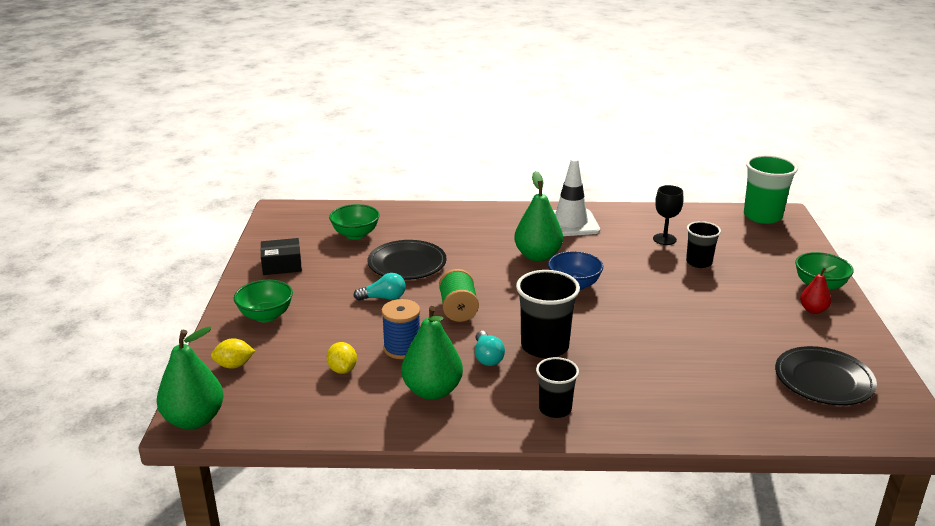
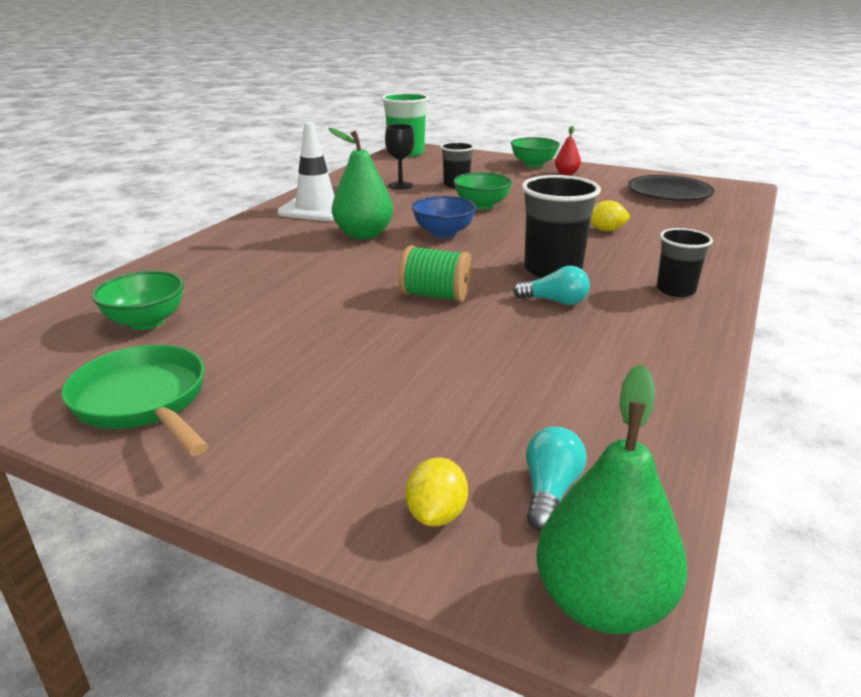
camera: 65 degrees left, 0 degrees up
green bowl [234,280,293,322] -> green bowl moved to [454,172,512,209]
black box [260,238,302,275] -> green pan [62,345,209,456]
yellow lemon [327,342,357,374] -> yellow lemon moved to [590,200,630,231]
turquoise light bulb [354,273,406,301] -> turquoise light bulb moved to [526,426,587,531]
black plate [367,240,446,280] -> none
blue spool [381,299,420,359] -> none
green pear [401,306,463,400] -> none

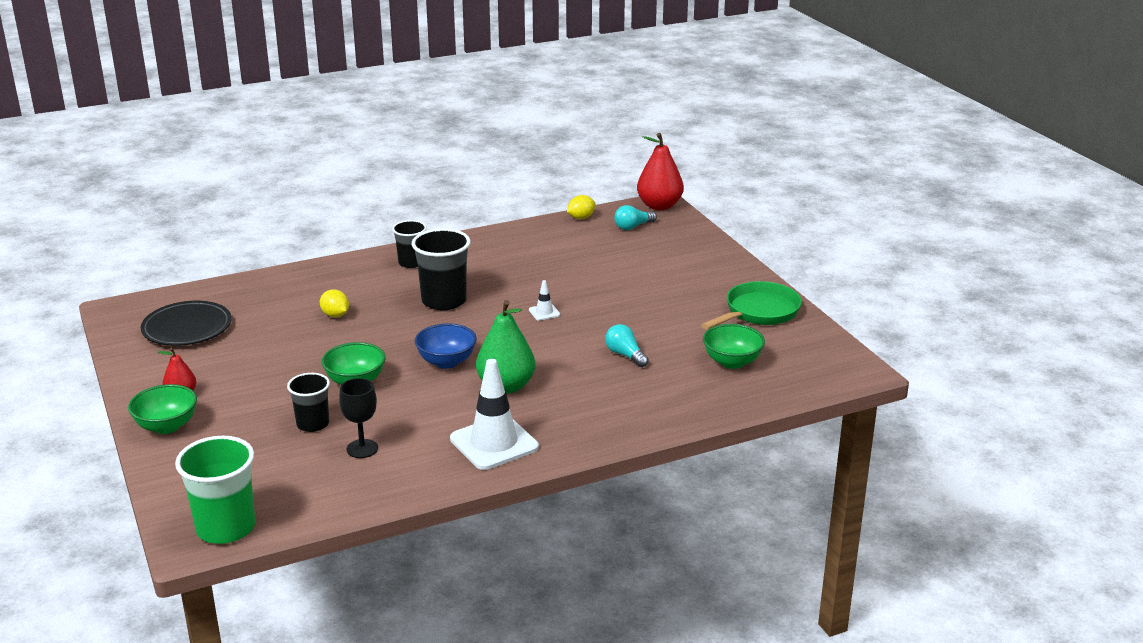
camera: 140 degrees left, 0 degrees up
green pan [62,345,209,456] -> green pan turned 135 degrees counterclockwise [701,281,802,330]
green spool [399,245,472,302] -> white traffic cone [529,280,560,321]
yellow lemon [405,457,468,526] -> yellow lemon moved to [567,195,595,219]
turquoise light bulb [513,266,590,305] -> turquoise light bulb moved to [605,324,649,367]
green pear [536,365,687,634] -> red pear [637,133,684,210]

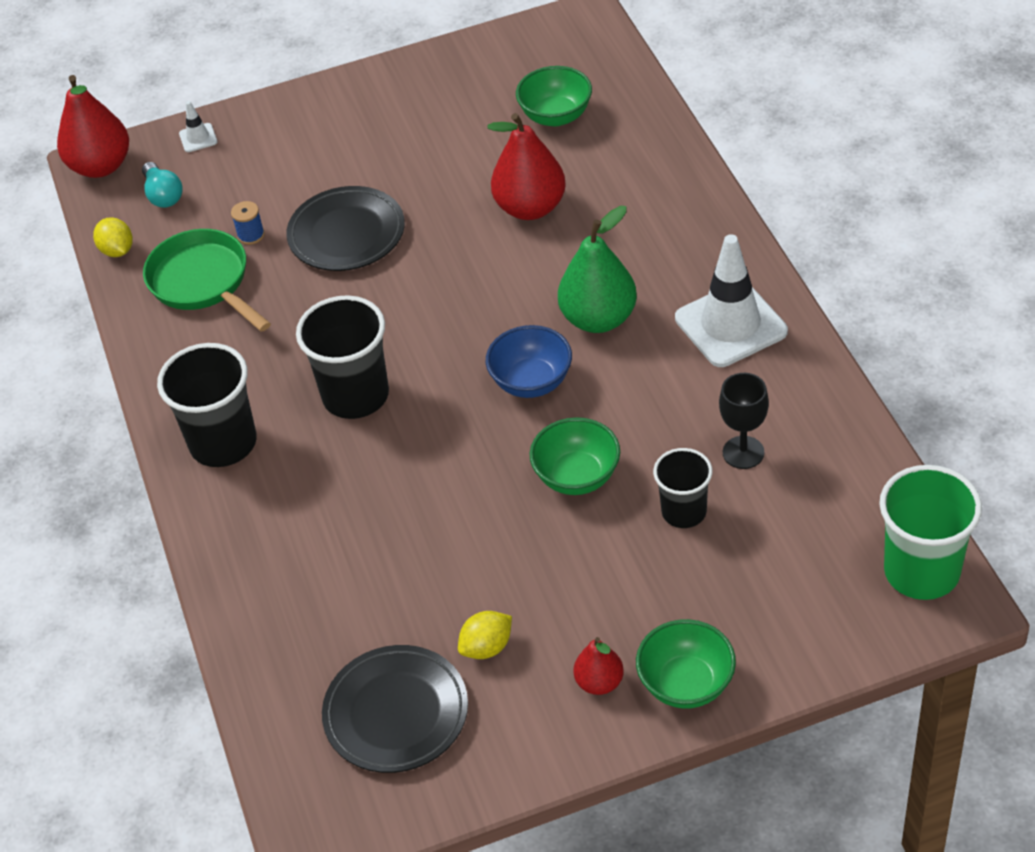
camera: 80 degrees left, 20 degrees up
yellow lemon [320,289,349,317] -> yellow lemon moved to [458,611,512,659]
black cup [392,220,427,268] -> black cup [157,343,257,467], size x1.61
white traffic cone [529,280,560,321] -> white traffic cone moved to [179,101,217,152]
turquoise light bulb [605,324,649,367] -> red pear [487,113,566,220]
green pan [701,281,802,330] -> green pan moved to [143,229,271,332]
none -> blue spool [231,201,265,245]
none -> black plate [286,186,405,271]

